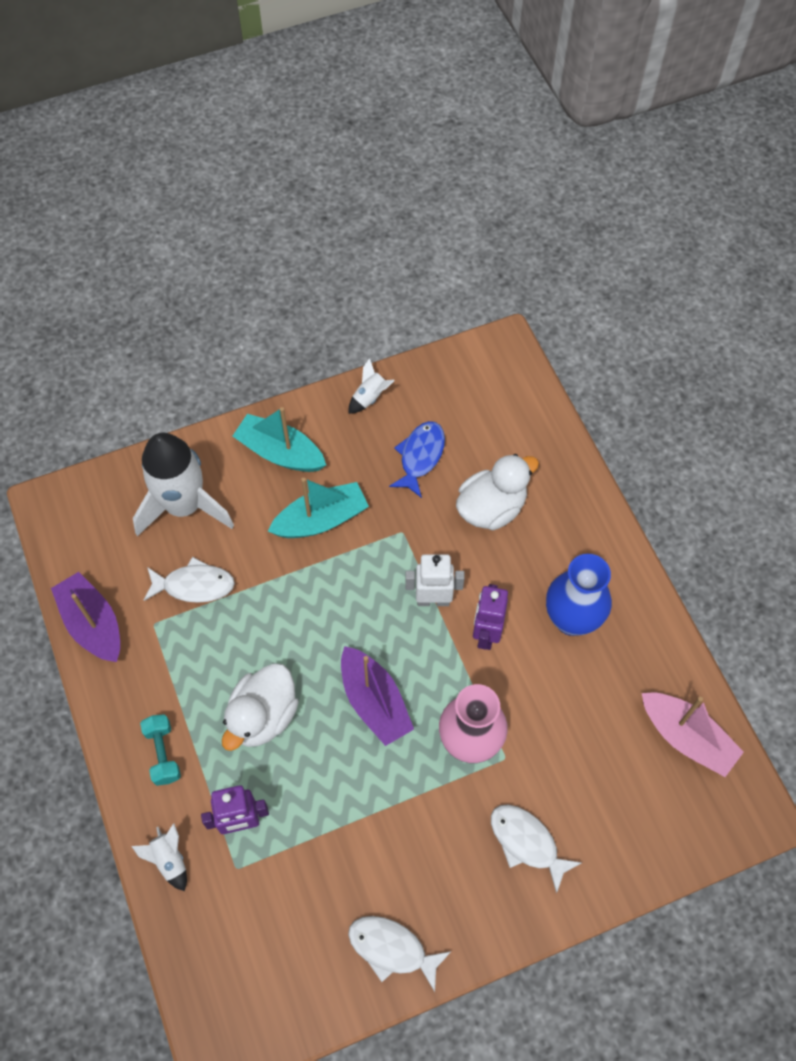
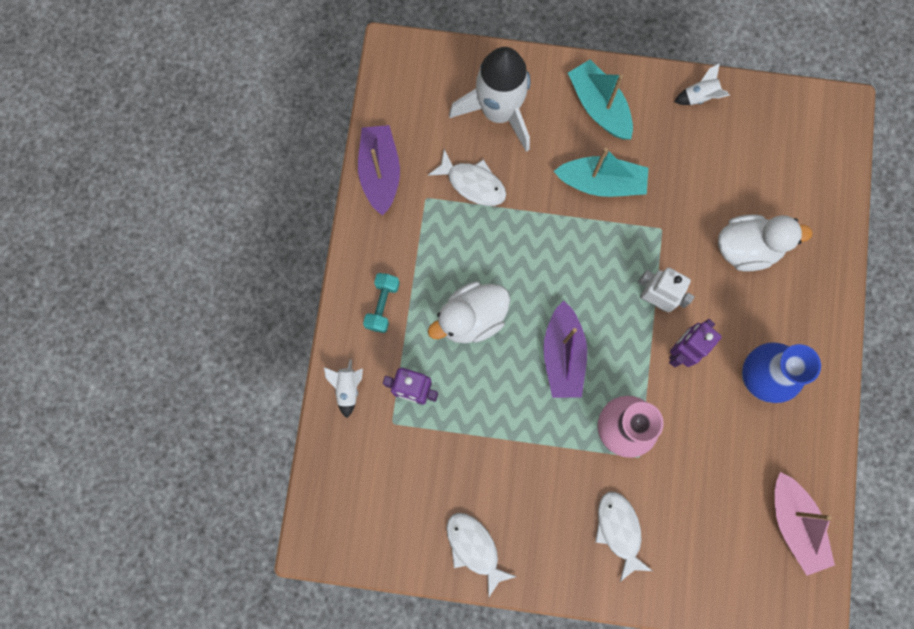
camera: 30 degrees right, 15 degrees up
blue fish [389,421,445,498] -> none

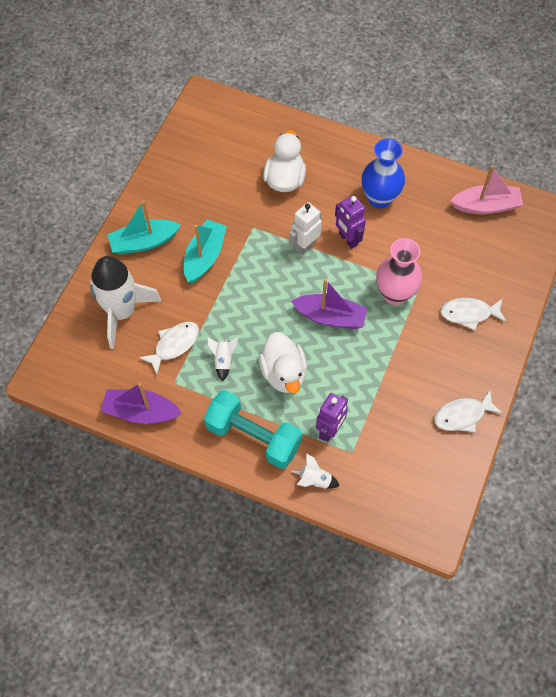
camera: 75 degrees left, 15 degrees down
turquoise dumbbell [363,273,400,333] -> turquoise dumbbell [204,390,302,469], size x1.97
white rocket [674,63,730,105] -> white rocket moved to [207,337,238,381]

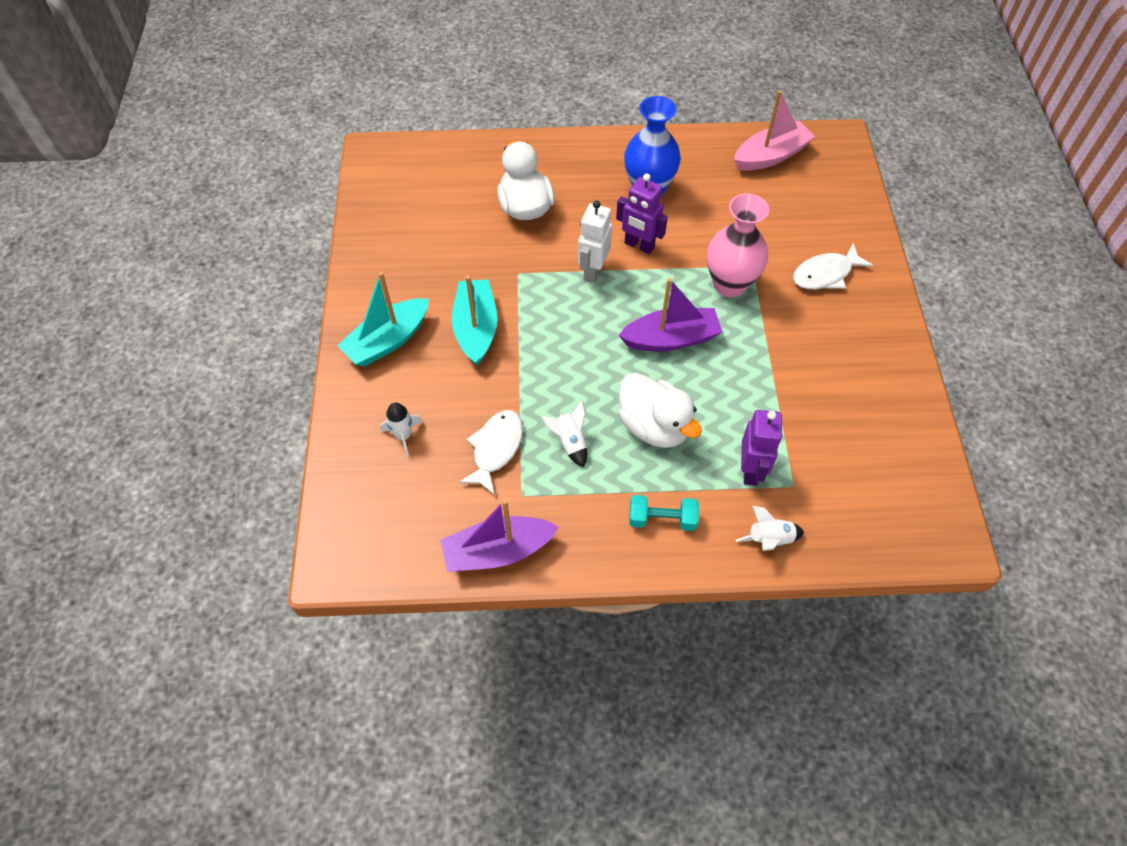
camera: 25 degrees left, 5 degrees down
white rocket [90,256,162,349] -> white rocket [380,403,423,457], size x0.41
turquoise dumbbell [204,390,302,469] -> turquoise dumbbell [629,495,699,531], size x0.51
white fish [434,390,502,432] -> none

